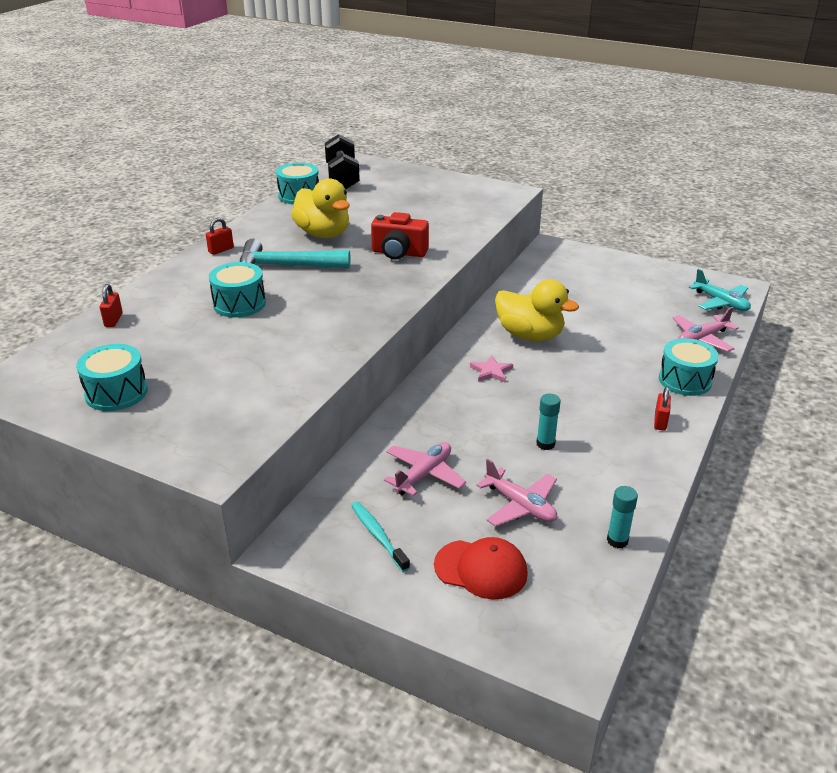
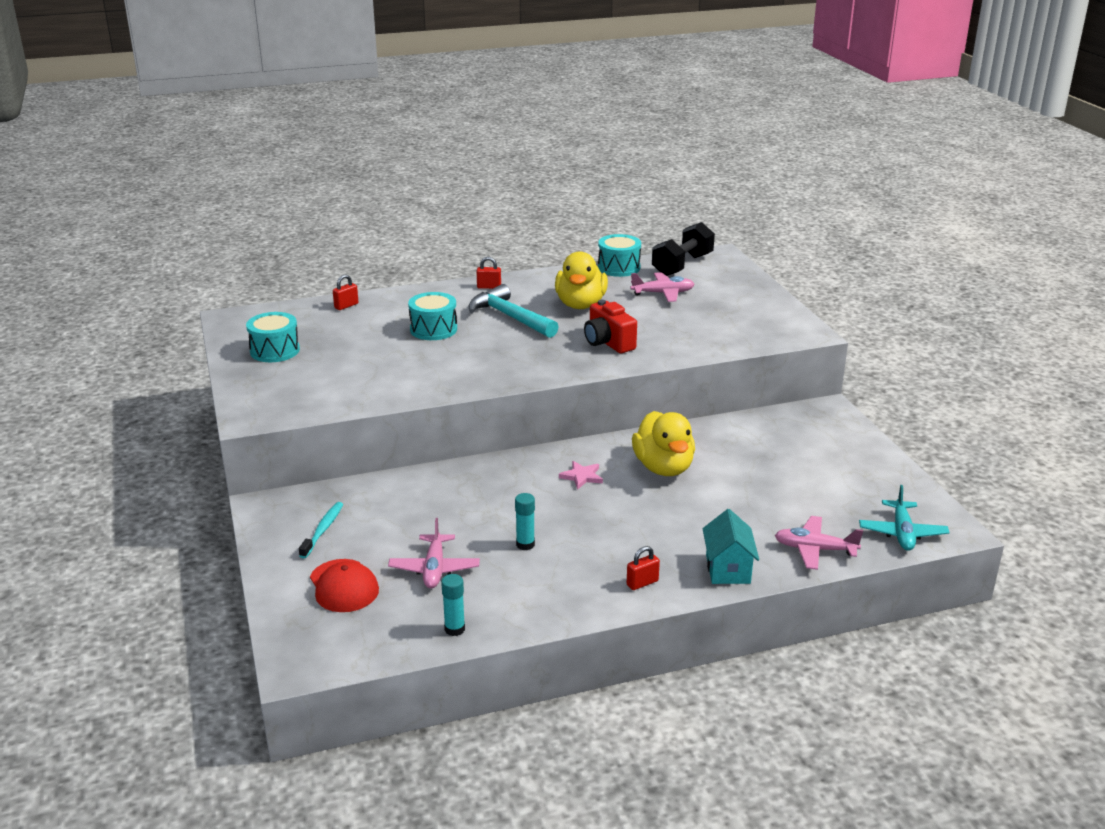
camera: 45 degrees right, 5 degrees down
pink plane [384,442,466,496] -> pink plane moved to [630,272,694,302]
turquoise drum [659,338,719,396] -> turquoise house [703,509,759,584]

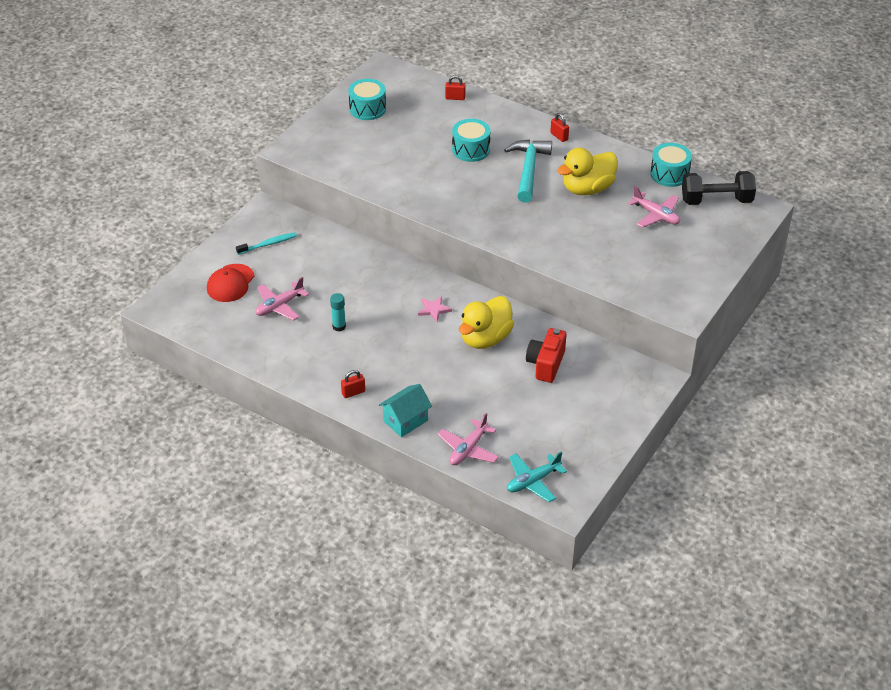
camera: 50 degrees right, 15 degrees up
turquoise glue stick [441,574,465,636] -> none
red camera [584,300,637,353] -> red camera moved to [526,328,566,383]
red padlock [627,546,660,590] -> red padlock turned 45 degrees counterclockwise [341,370,365,398]
pink plane [775,516,863,570] -> pink plane turned 120 degrees counterclockwise [437,413,499,465]

